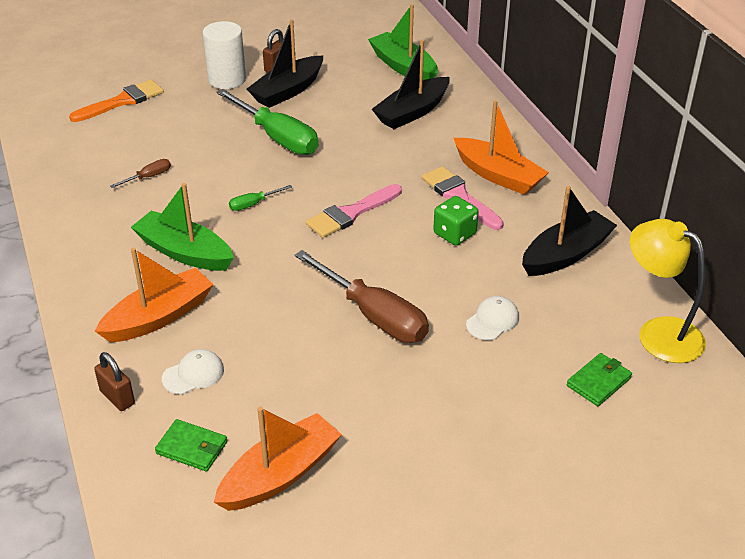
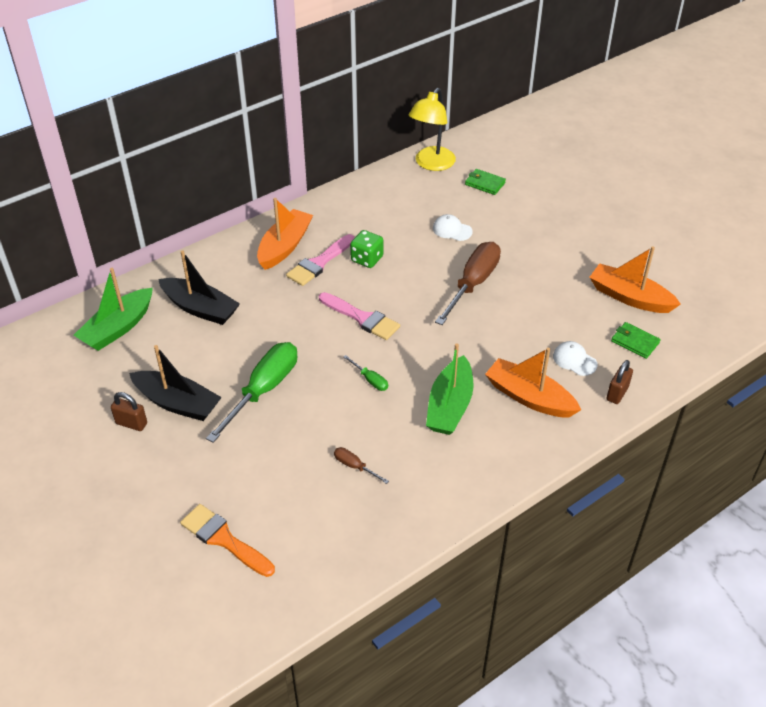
camera: 105 degrees left, 5 degrees up
green wallet [155,419,227,471] -> green wallet turned 60 degrees counterclockwise [611,322,661,359]
white cylinder [203,21,246,89] -> none
black boat [522,186,617,276] -> none

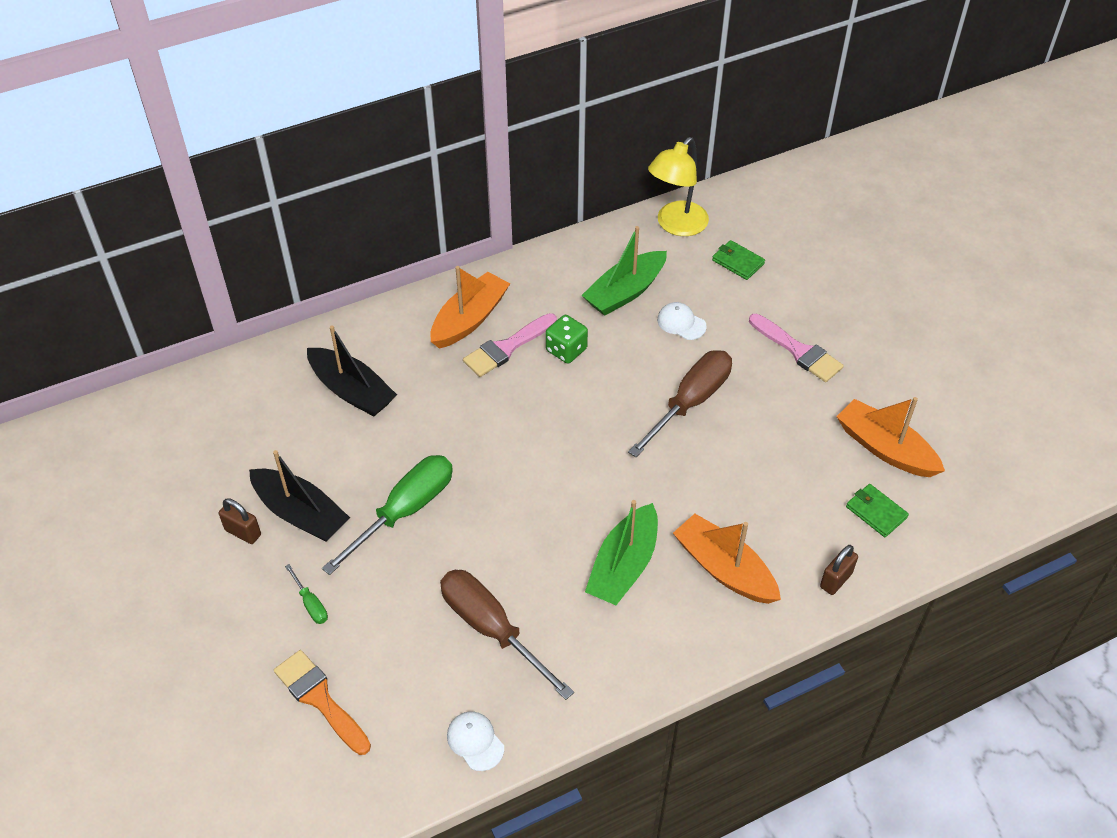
camera: 10 degrees right, 5 degrees up
green boat [74,268,153,351] -> green boat moved to [582,226,667,316]
pink brush [319,292,400,340] -> pink brush moved to [749,314,844,382]
brown screwdriver [334,447,389,484] -> brown screwdriver [440,570,574,700], size x2.28
green screwdriver [344,355,388,391] -> green screwdriver moved to [285,564,328,624]
white cap [553,341,598,376] -> white cap moved to [447,711,504,771]

